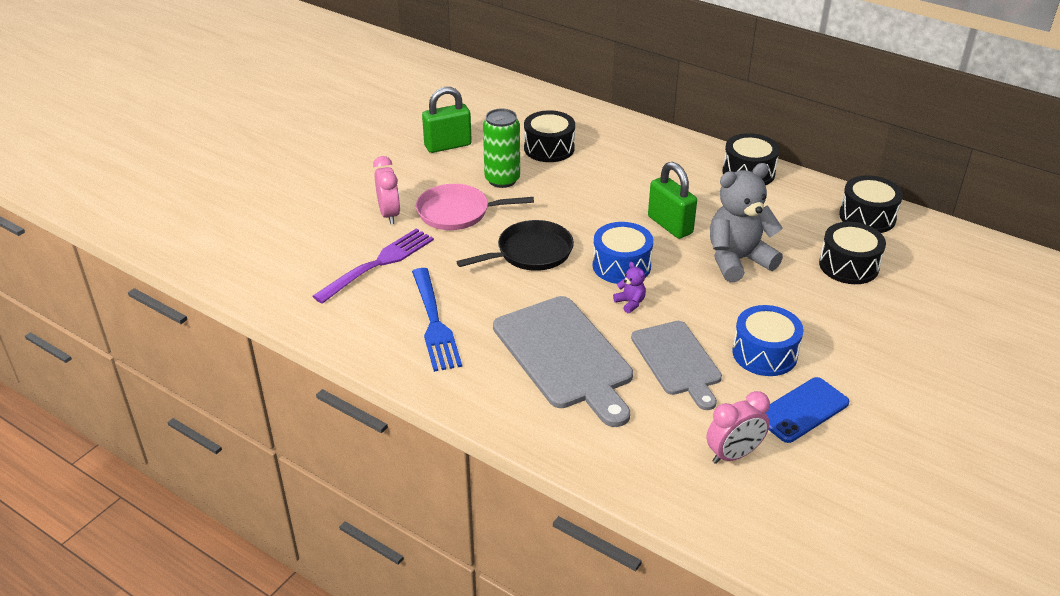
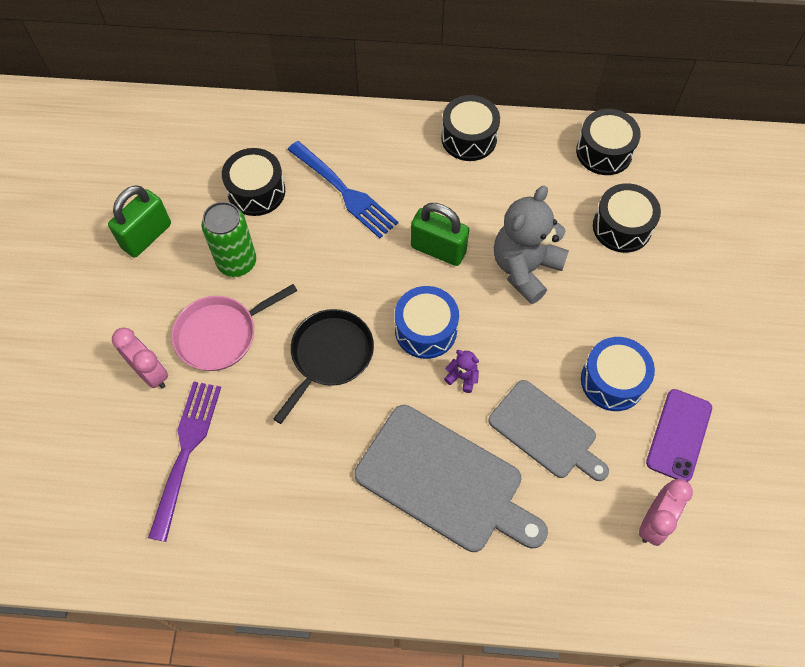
camera: 30 degrees left, 25 degrees up
blue fork [412,268,462,372] -> blue fork moved to [288,141,398,238]
blue phone [765,377,849,443] -> purple phone [646,389,712,482]

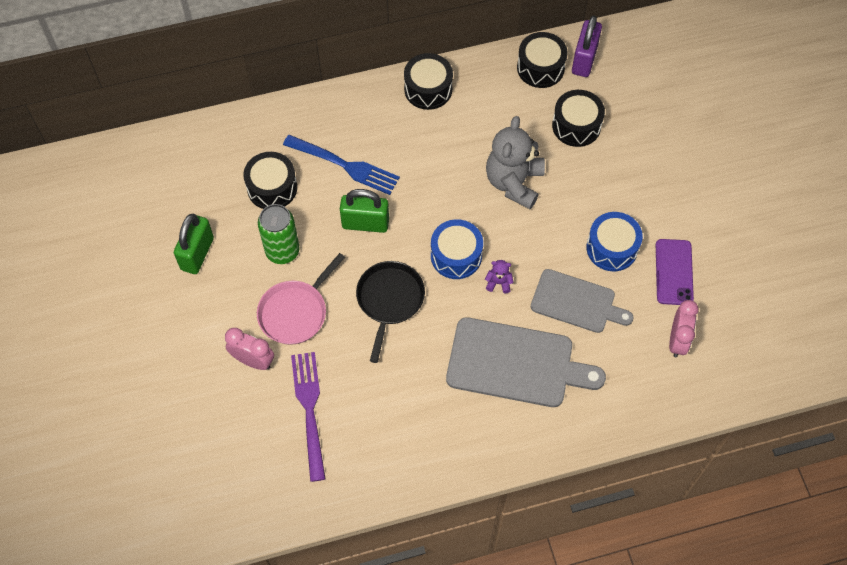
camera: 20 degrees left, 0 degrees up
green padlock [411,203,469,266] -> green padlock moved to [340,189,389,233]
none -> purple padlock [572,15,602,77]

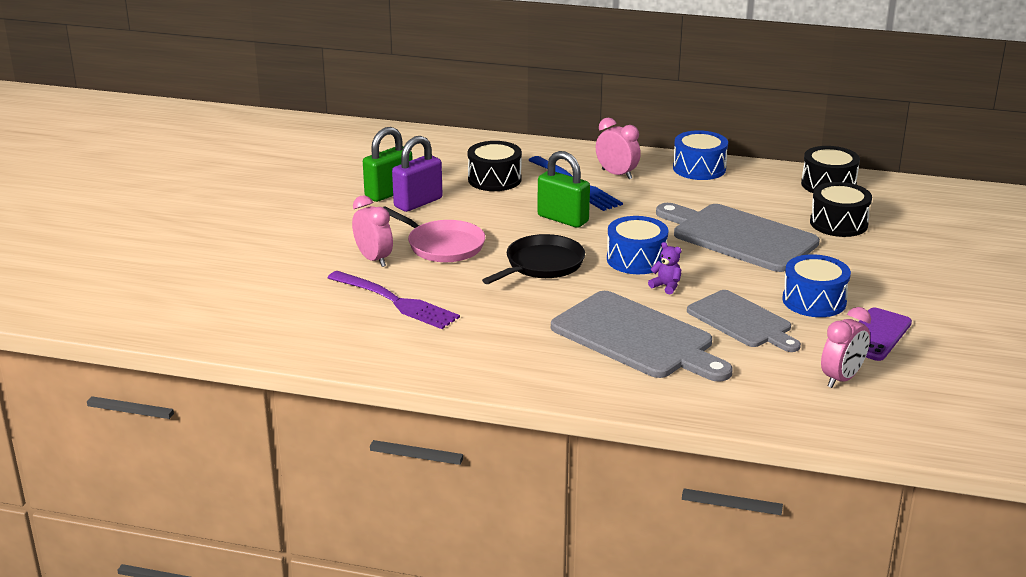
camera: 30 degrees right, 35 degrees down
pink pan [257,253,345,345] -> pink pan turned 120 degrees counterclockwise [383,207,485,262]
green can [258,204,300,264] -> none
purple fork [291,352,326,482] -> purple fork turned 105 degrees clockwise [328,271,460,329]
black drum [404,53,453,110] -> blue drum [673,130,728,180]
grey teddy bear [486,116,545,209] -> grey cutting board [656,203,820,272]
purple padlock [572,15,602,77] -> purple padlock moved to [392,136,443,212]
none -> pink clock [596,118,641,179]

